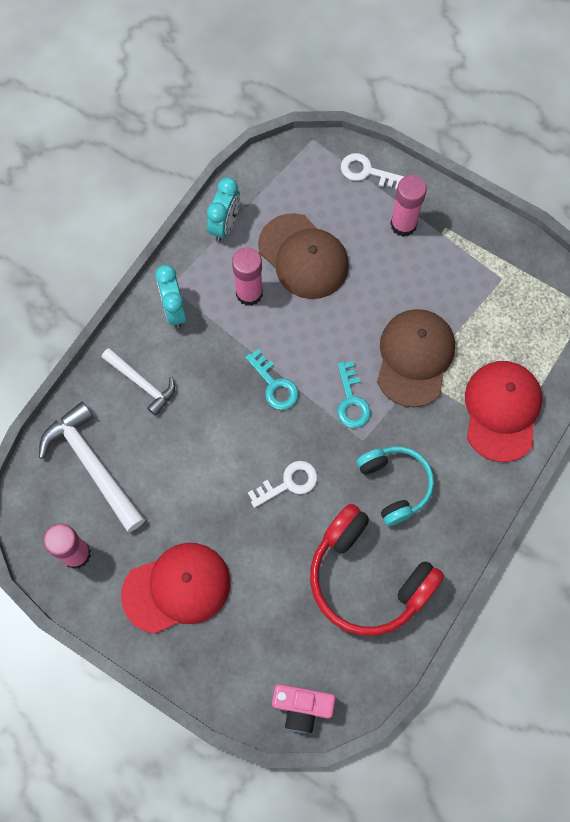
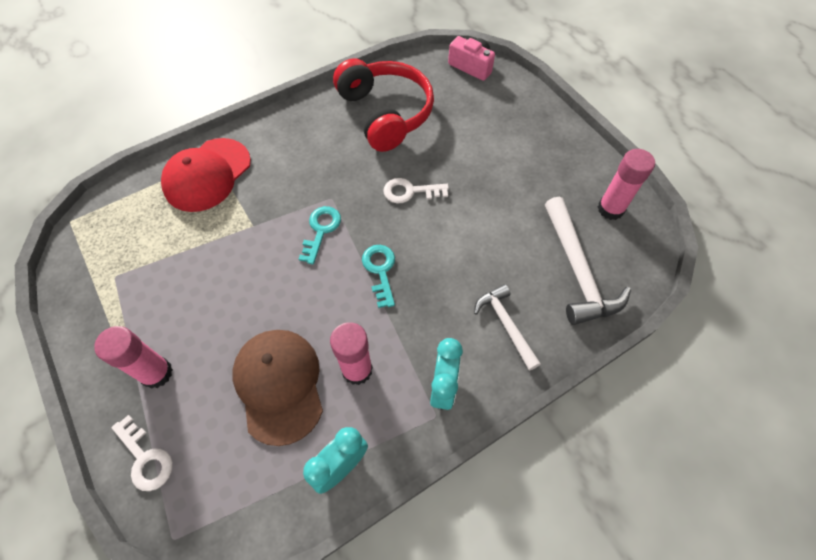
camera: 155 degrees left, 10 degrees down
red cap [121,543,230,634] -> none
turquoise headphones [356,446,434,526] -> none
brown cap [377,309,455,407] -> none

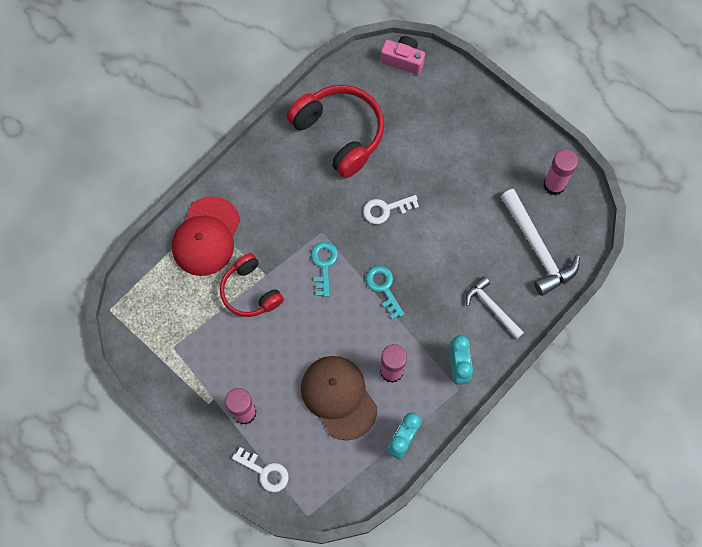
camera: 15 degrees left, 10 degrees up
none -> red headphones [220,253,284,317]

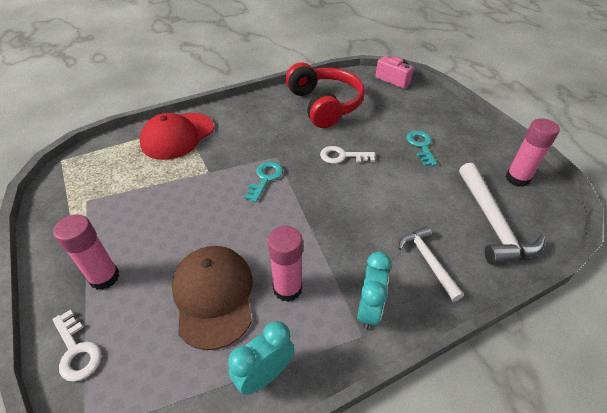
camera: 20 degrees right, 25 degrees down
red headphones [220,253,284,317] -> none
turquoise key [366,266,404,320] -> turquoise key moved to [407,131,437,166]

